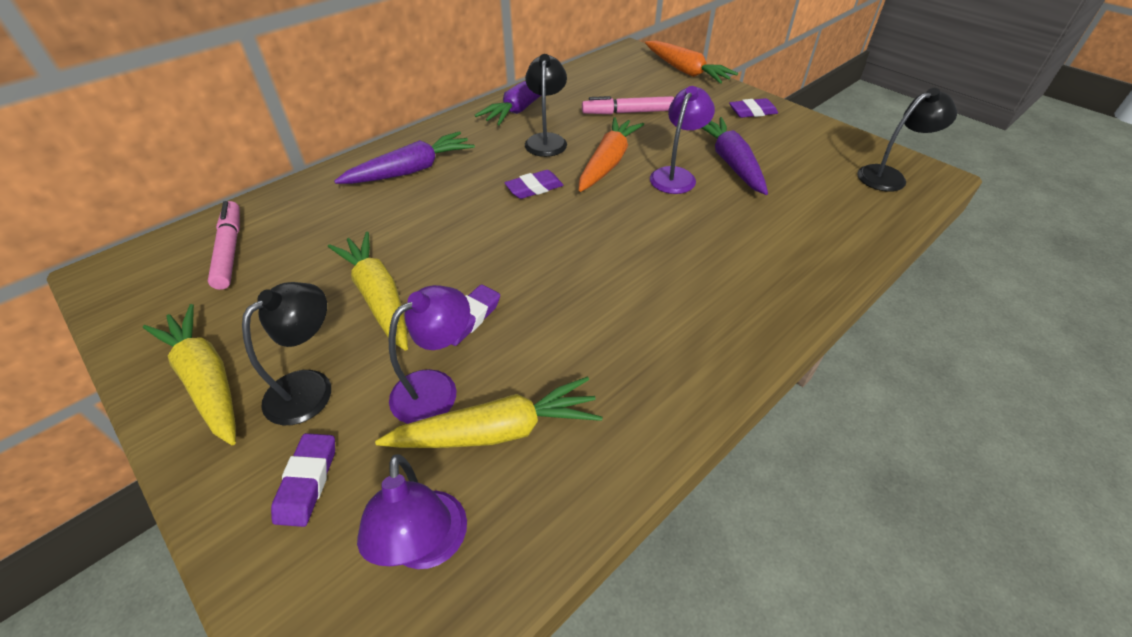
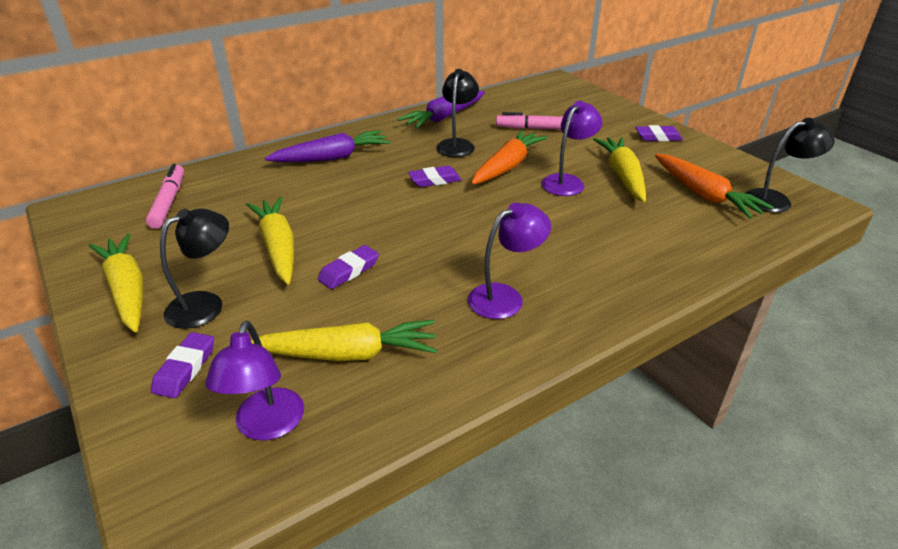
camera: 10 degrees right, 10 degrees down
purple lamp [389,285,470,424] -> purple lamp moved to [468,202,551,319]
orange carrot [645,41,738,84] -> orange carrot moved to [655,154,774,219]
purple carrot [701,117,768,195] -> yellow carrot [593,137,646,202]

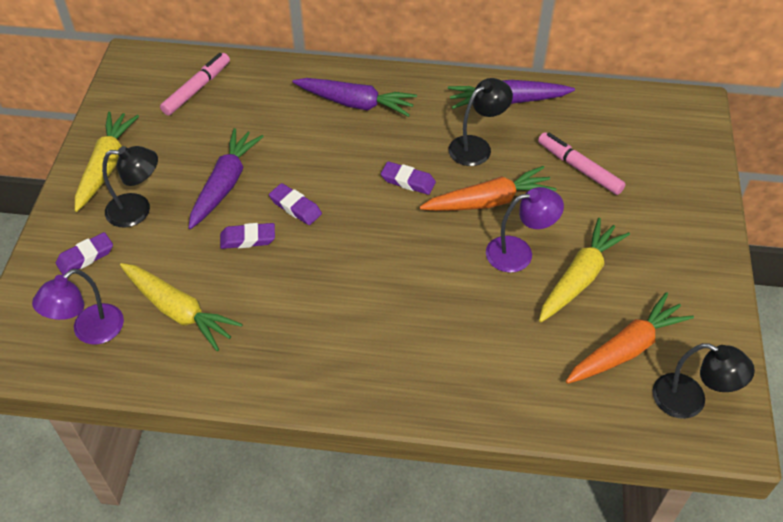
camera: 40 degrees right, 15 degrees up
yellow carrot [246,197,294,285] -> purple carrot [188,128,264,229]
purple lamp [468,202,551,319] -> none
purple eraser [635,125,683,141] -> purple eraser moved to [269,183,322,225]
orange carrot [655,154,774,219] -> orange carrot turned 135 degrees counterclockwise [566,292,694,384]

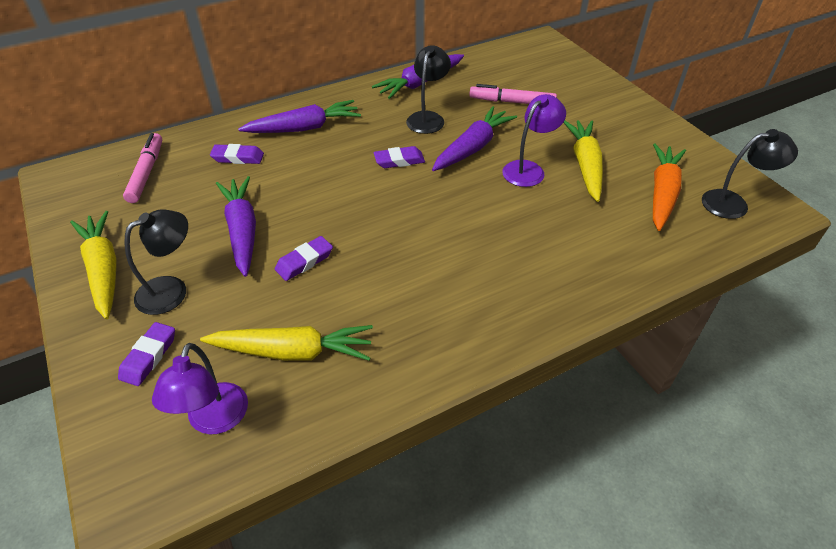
camera: 35 degrees left, 5 degrees down
purple eraser [269,183,322,225] -> purple eraser moved to [210,144,264,164]
orange carrot [419,166,556,211] -> purple carrot [432,106,517,171]

